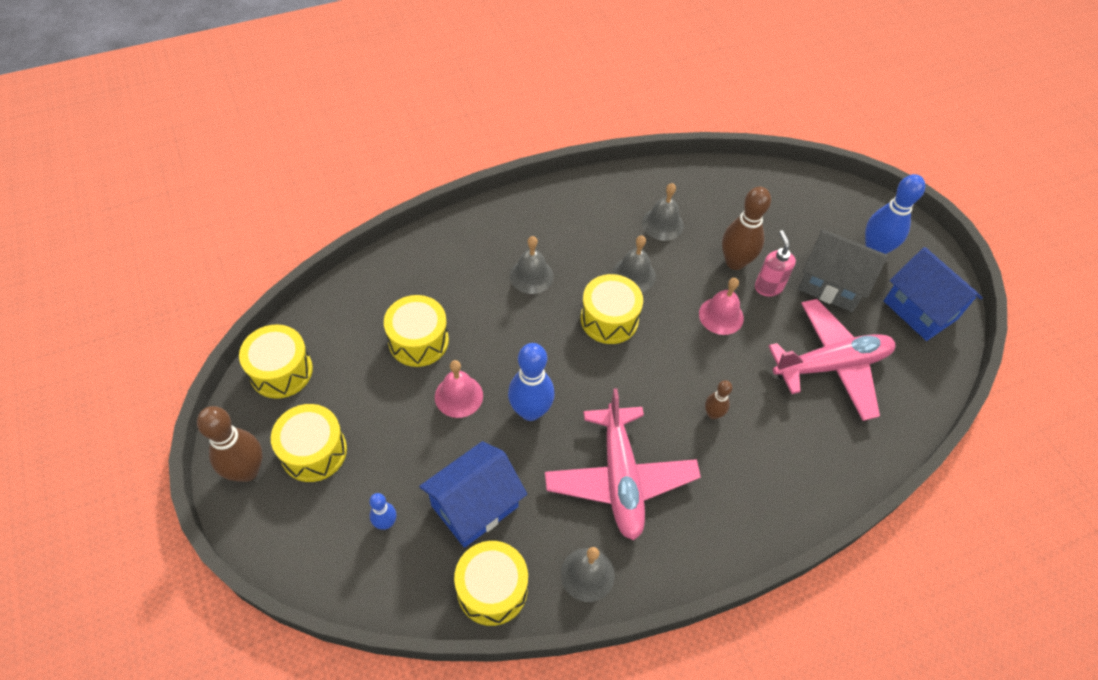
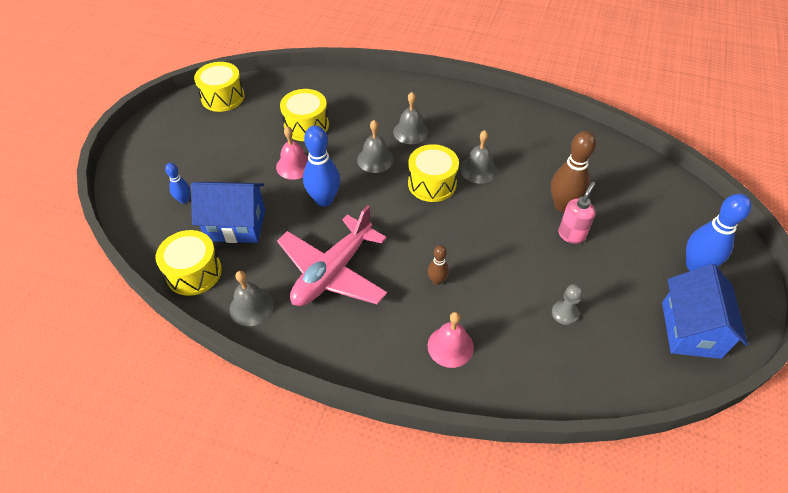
camera: 45 degrees right, 5 degrees down
brown bowling pin [197,406,263,482] -> none
yellow drum [271,404,347,482] -> none
grey bell [642,183,684,241] -> grey bell moved to [357,120,394,173]
pink bell [699,278,744,335] -> pink bell moved to [428,312,474,368]
pink plane [768,299,895,421] -> grey pawn [552,284,583,325]
grey house [798,229,888,312] -> none

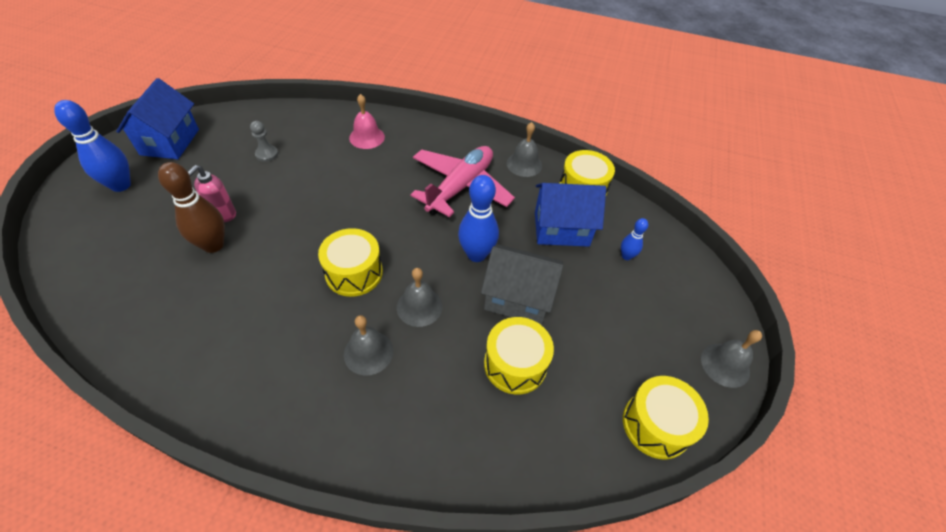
camera: 175 degrees right, 0 degrees up
pink bell [276,126,308,180] -> grey house [481,244,563,325]
brown bowling pin [428,245,449,285] -> none
grey bell [460,130,497,184] -> grey bell moved to [701,330,762,388]

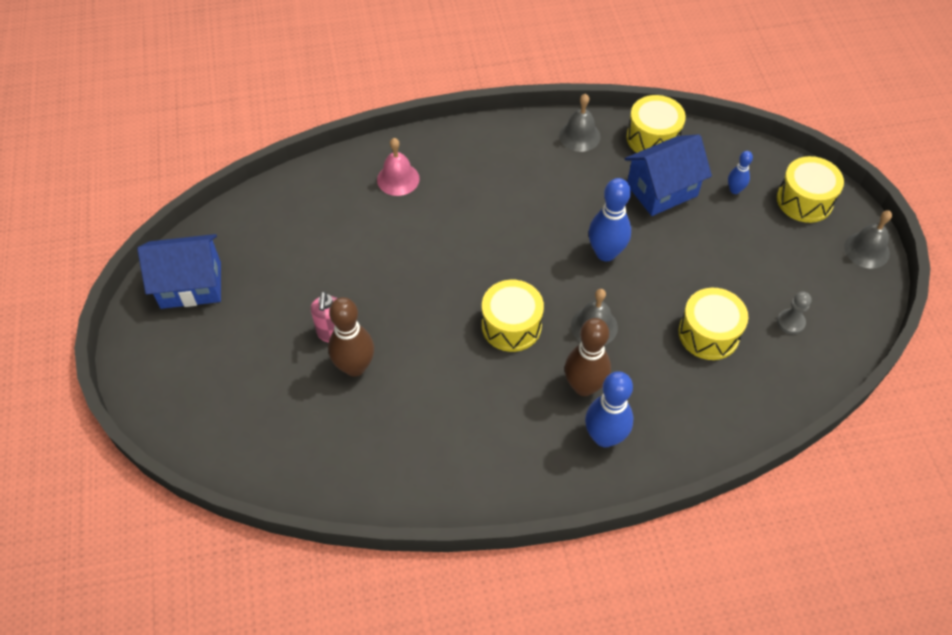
camera: 25 degrees left, 5 degrees up
blue bowling pin [54,100,131,192] -> blue bowling pin moved to [585,371,633,447]
blue house [116,78,199,159] -> blue house turned 75 degrees counterclockwise [137,234,221,309]
grey pawn [250,121,278,162] -> grey pawn moved to [777,291,811,334]
grey bell [344,315,393,375] -> brown bowling pin [565,318,611,396]
pink plane [411,146,515,217] -> none
grey house [481,244,563,325] -> none
yellow drum [623,376,709,459] -> yellow drum moved to [777,156,844,223]

